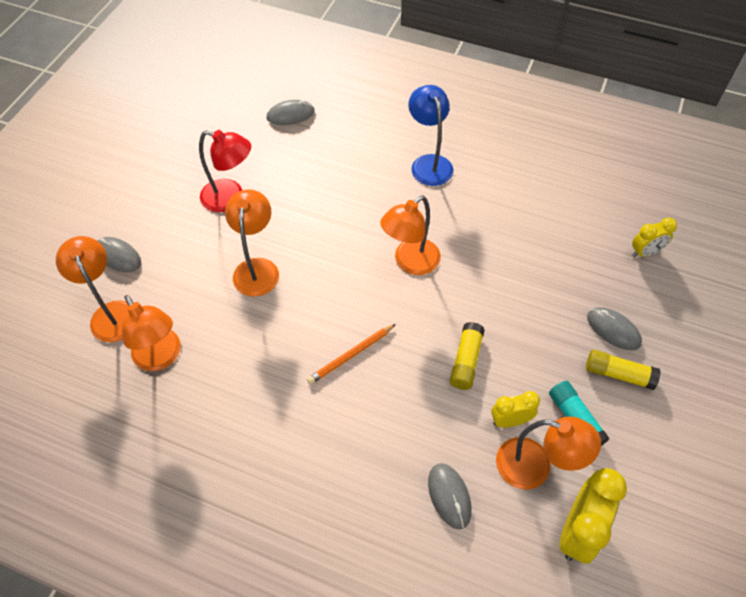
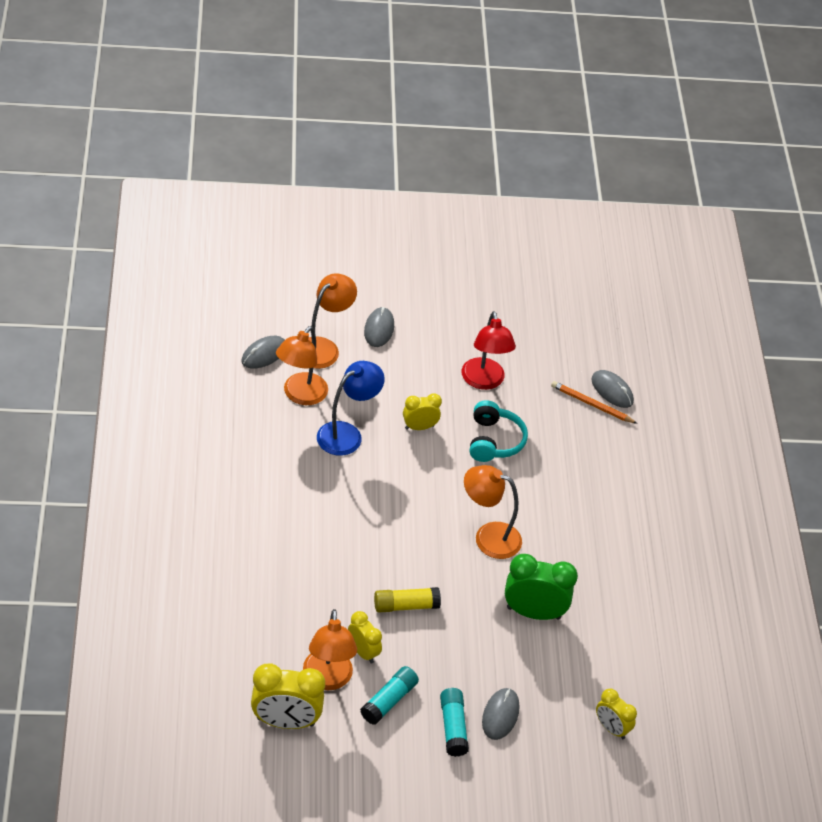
camera: 60 degrees right, 10 degrees down
orange lamp [225,189,279,297] -> yellow clock [403,393,442,430]
orange pencil [307,324,396,385] -> orange pencil moved to [551,381,638,424]
blue lamp [408,85,453,186] -> blue lamp moved to [317,361,385,456]
grey mouse [428,463,472,529] -> grey mouse moved to [241,336,285,369]
yellow glue stick [586,350,661,390] -> turquoise glue stick [440,688,469,757]
none -> turquoise headphones [470,400,528,462]
none -> green clock [505,554,578,620]

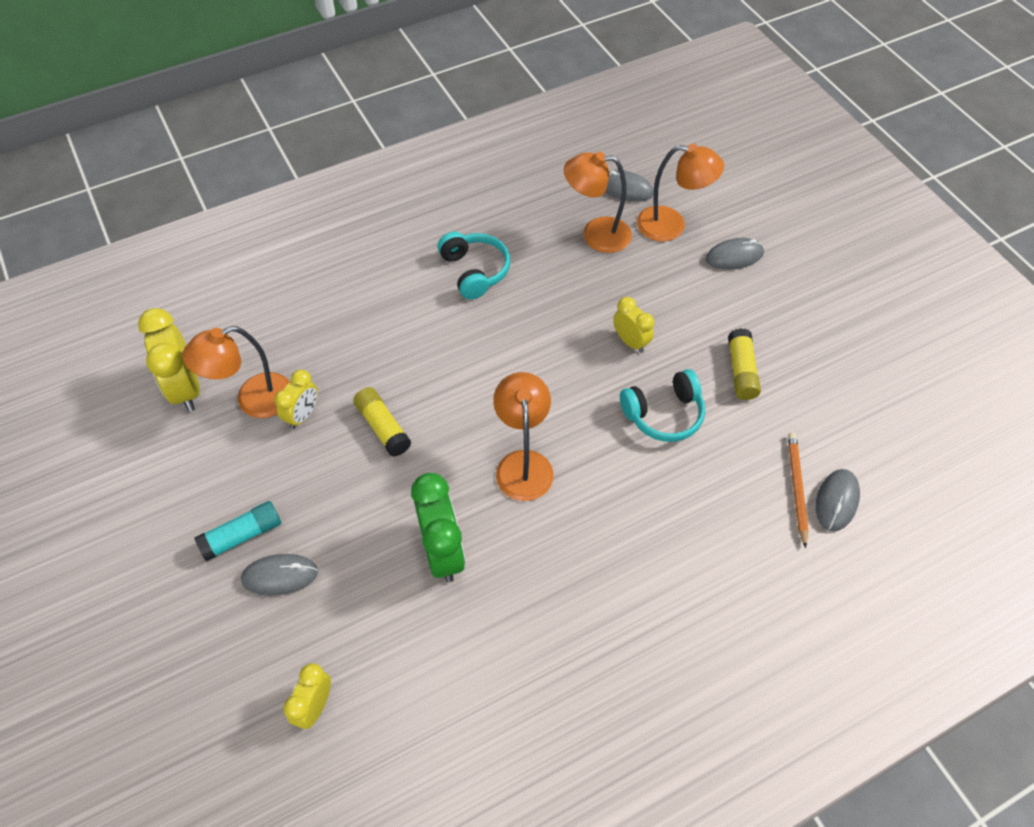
camera: 70 degrees right, 10 degrees up
blue lamp [317,361,385,456] -> none
turquoise glue stick [360,666,419,725] -> none
red lamp [462,311,516,390] -> yellow glue stick [728,328,761,400]
none -> turquoise headphones [438,232,510,300]

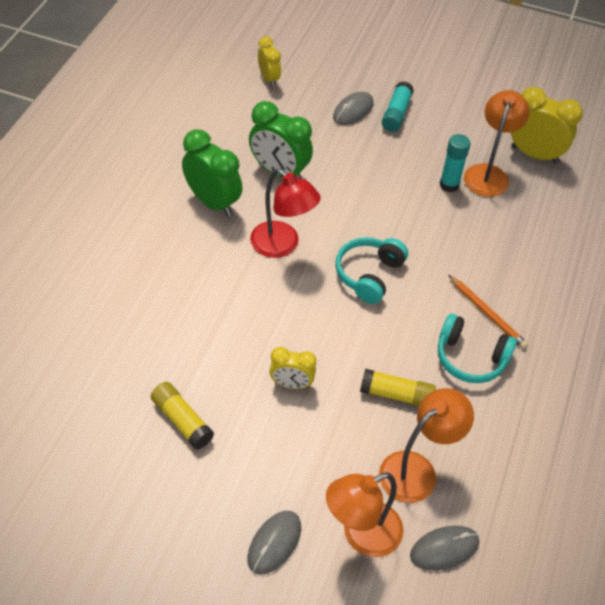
camera: 135 degrees right, 5 degrees down
yellow clock [274,370,318,429] -> turquoise glue stick [440,134,471,192]
yellow glue stick [353,387,411,457] -> yellow glue stick moved to [360,369,436,406]
orange lamp [493,372,554,501] -> red lamp [250,169,321,258]
turquoise headphones [620,369,705,442] -> turquoise headphones moved to [335,237,408,304]
orange pencil [788,433,808,548] -> orange pencil moved to [449,275,528,349]
grey mouse [816,469,860,532] -> none
none -> green clock [182,129,242,217]

